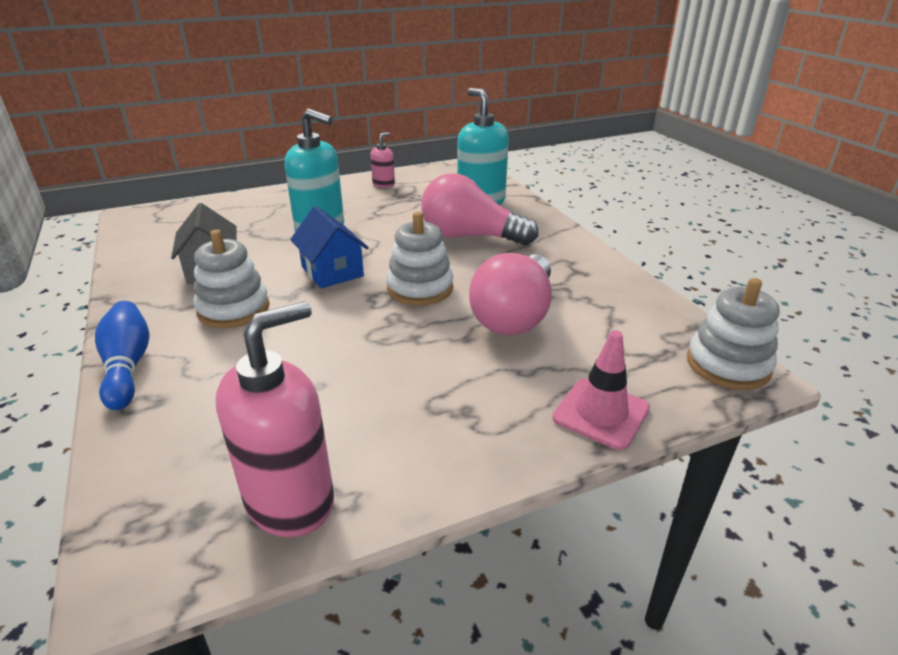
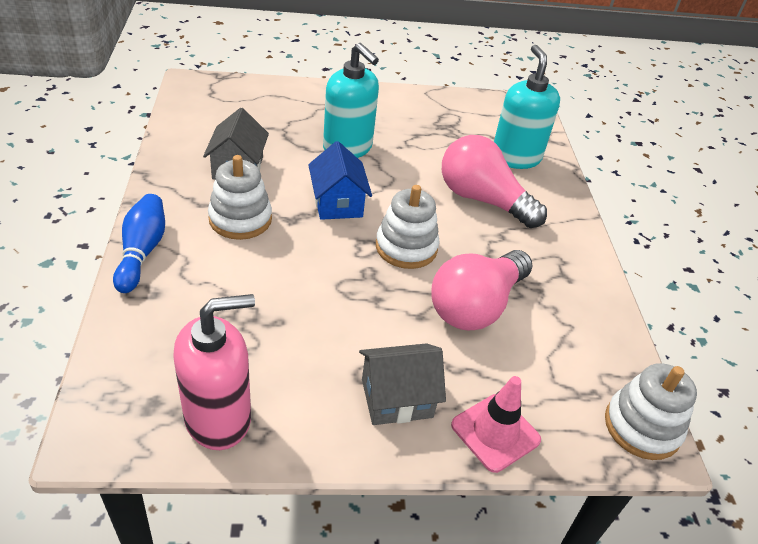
camera: 15 degrees right, 10 degrees up
pink soap dispenser [370,132,395,188] -> none
none -> grey house [359,343,446,425]

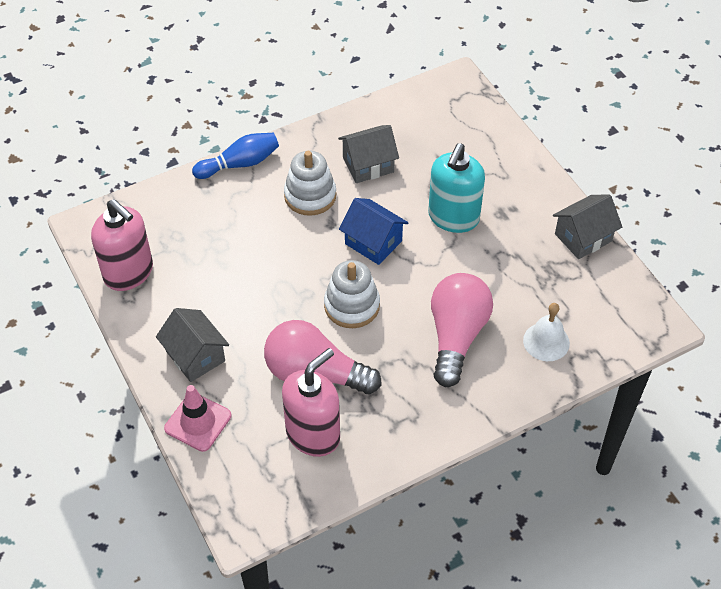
camera: 70 degrees right, 10 degrees up
blue house [308,141,372,220] -> blue house turned 75 degrees clockwise [339,198,408,265]
turquoise soap dispenser [494,45,560,169] -> white bell [523,303,570,361]
white stacking toy [605,363,697,460] -> none
none -> pink soap dispenser [282,348,340,457]
none -> grey house [553,194,622,259]

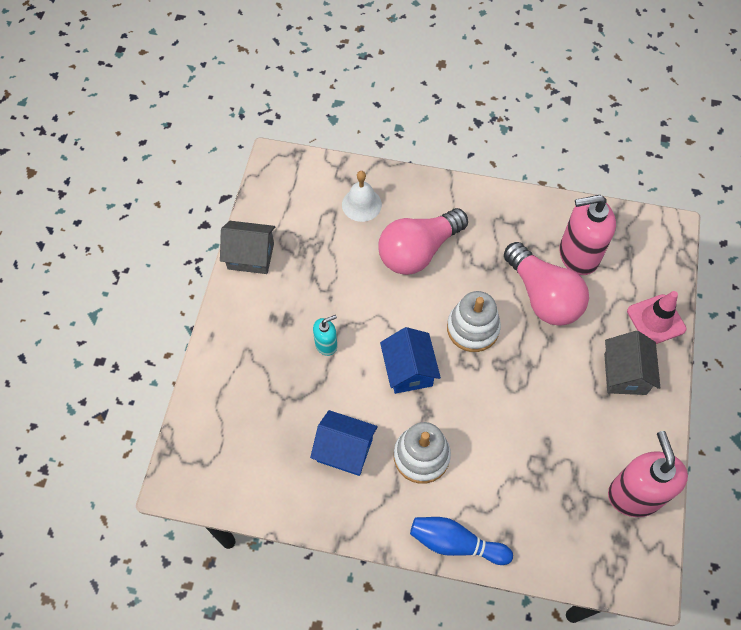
camera: 140 degrees left, 10 degrees up
grey house [338,125,399,183] -> blue house [310,410,377,476]
turquoise soap dispenser [428,143,485,233] -> turquoise soap dispenser [313,315,337,356], size x0.50

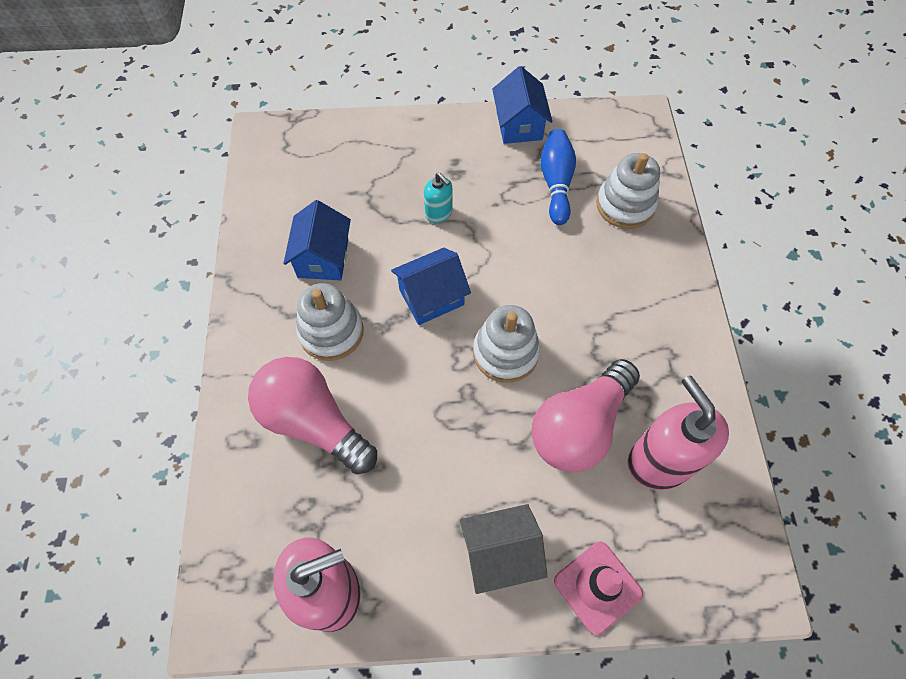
camera: 75 degrees right, 0 degrees up
grey house [220,221,275,274] -> blue house [492,66,552,144]
white bell [342,171,382,222] -> white stacking toy [596,153,660,229]
pink light bulb [379,208,468,275] -> pink light bulb moved to [248,357,377,474]
blue bowling pin [410,517,513,565] -> blue bowling pin moved to [541,129,576,225]

